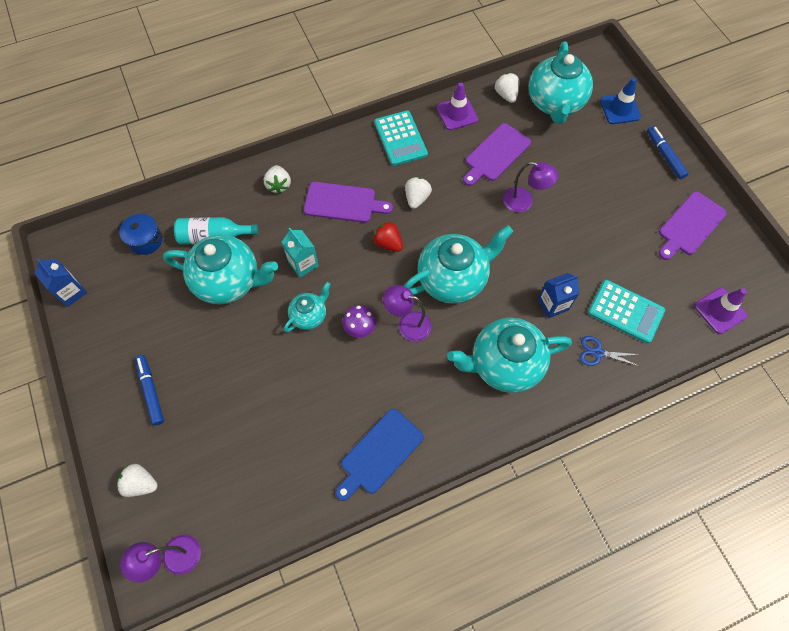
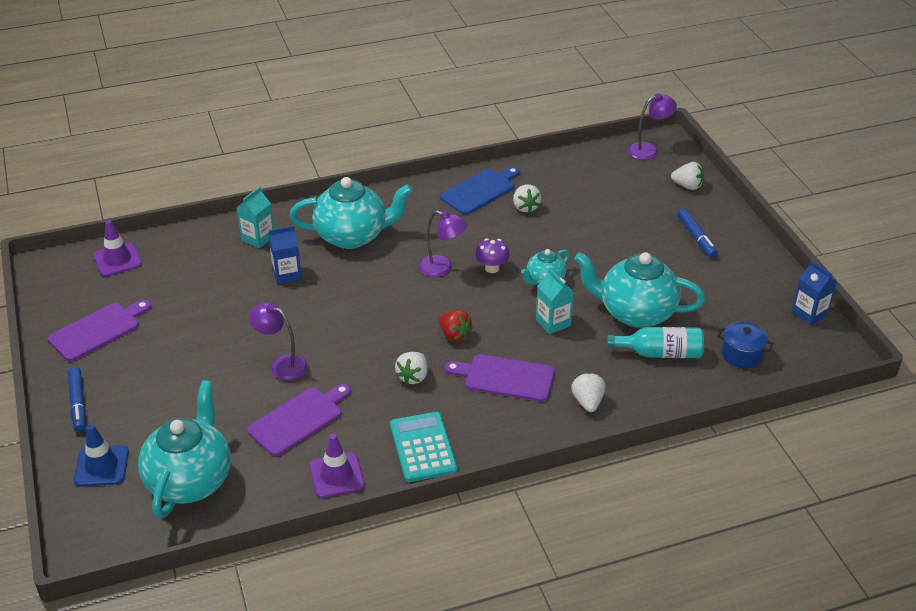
camera: 175 degrees left, 25 degrees down
turquoise teapot [404,225,513,304] -> none
white strawberry [495,73,519,103] -> white strawberry moved to [513,185,541,213]
blue scissors [580,336,640,366] -> turquoise carton [236,187,274,249]
turquoise calculator [588,280,665,344] -> none

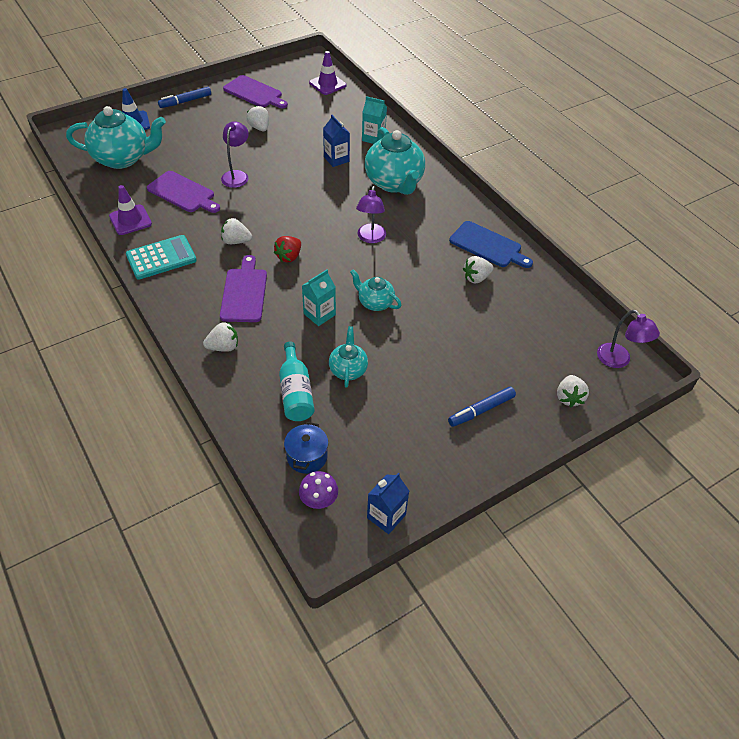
camera: 75 degrees right, 10 degrees up
purple mushroom [475,238,510,273] -> purple mushroom moved to [299,471,338,509]
turquoise teapot [574,252,705,328] -> turquoise teapot [329,326,368,388], size x0.52
none -> white strawberry [246,106,269,131]

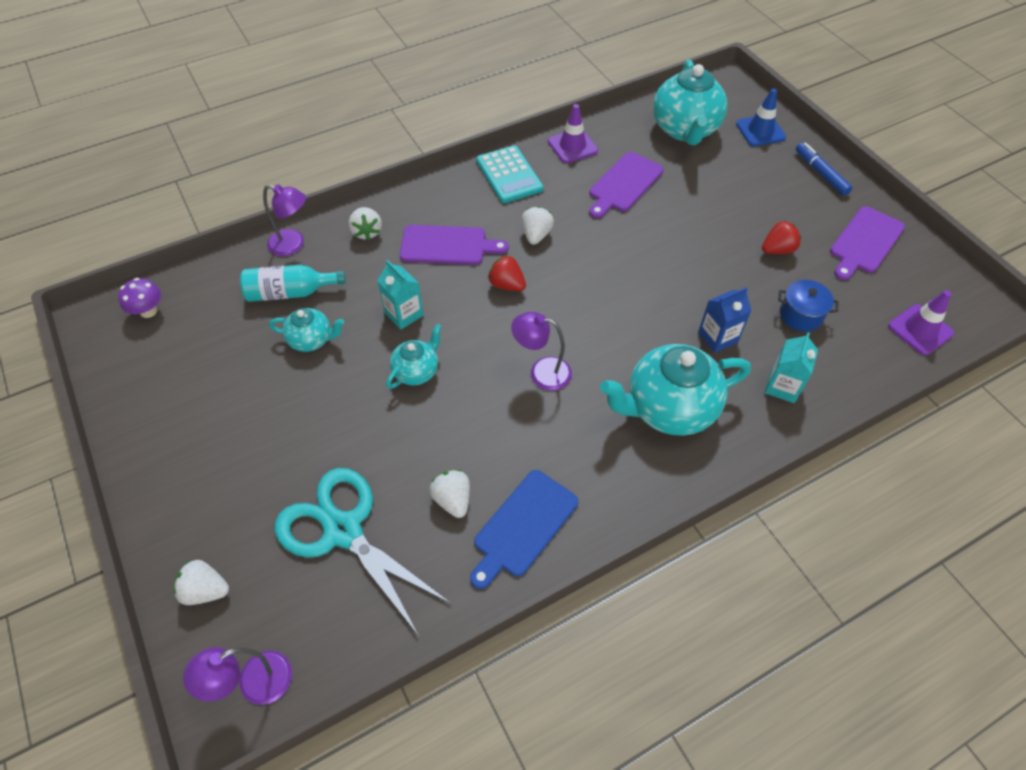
camera: 95 degrees right, 5 degrees up
purple lamp [221,121,249,188] -> purple lamp moved to [263,184,306,256]
white strawberry [246,106,269,131] -> red strawberry [762,221,801,254]
blue pot [284,422,328,474] -> blue pot moved to [778,280,838,332]
blue carton [367,473,409,534] -> none
blue marker [448,386,516,427] -> none
none -> turquoise scissors [275,468,451,636]

